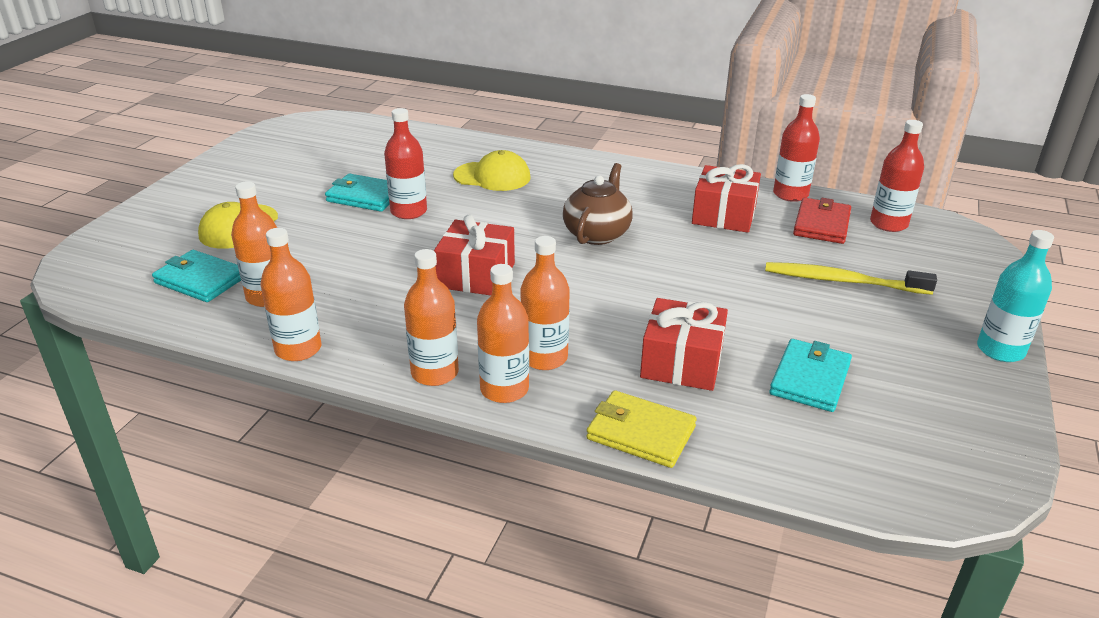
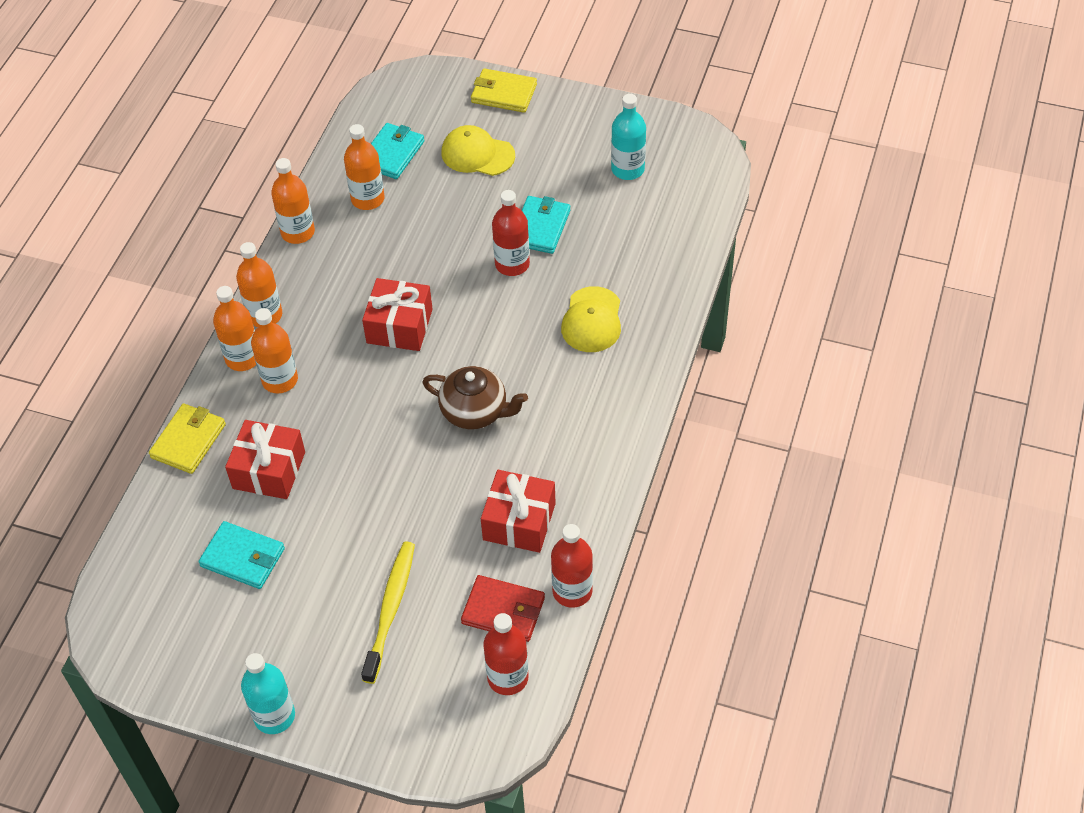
camera: 90 degrees right, 20 degrees up
none -> yellow wallet [471,68,537,113]
none -> turquoise bottle [611,94,646,180]

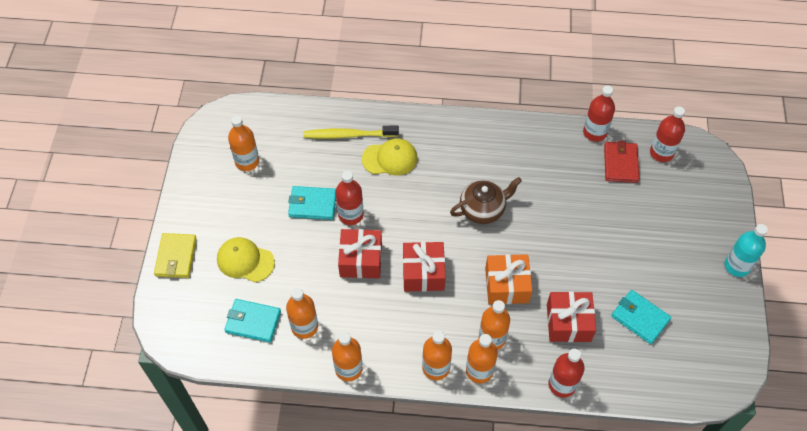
camera: 105 degrees left, 5 degrees up
yellow wallet [149,403,226,474] -> red bottle [549,349,584,398]
turquoise wallet [199,521,285,589] -> turquoise wallet turned 60 degrees counterclockwise [611,290,671,344]
yellow toothbrush [361,541,415,684] -> yellow toothbrush moved to [303,125,399,139]
brown teapot [422,366,528,429] -> brown teapot turned 60 degrees clockwise [450,177,522,224]
yellow cap [441,125,515,176] -> yellow cap turned 105 degrees clockwise [217,237,275,282]
red gift [481,470,556,553] -> red gift moved to [338,229,382,279]
turquoise bottle [611,94,646,180] -> orange bottle [228,116,259,171]
none -> orange gift [485,254,532,304]

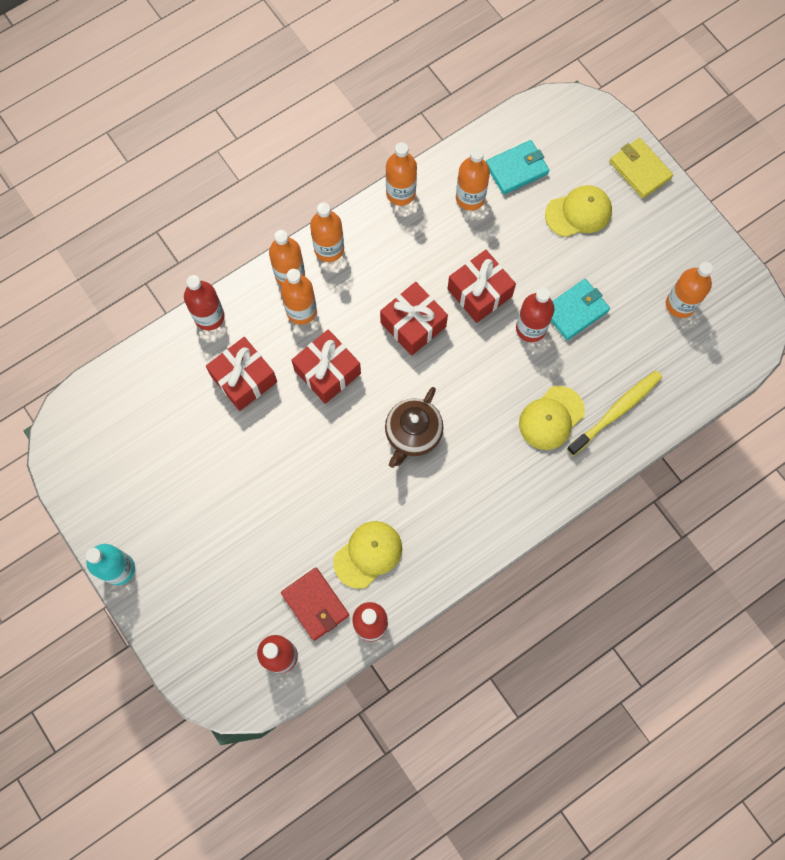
camera: 140 degrees right, 15 degrees up
orange gift [485,254,532,304] -> red gift [292,329,361,404]
turquoise wallet [611,290,671,344] -> none
none -> yellow cap [333,521,402,589]

